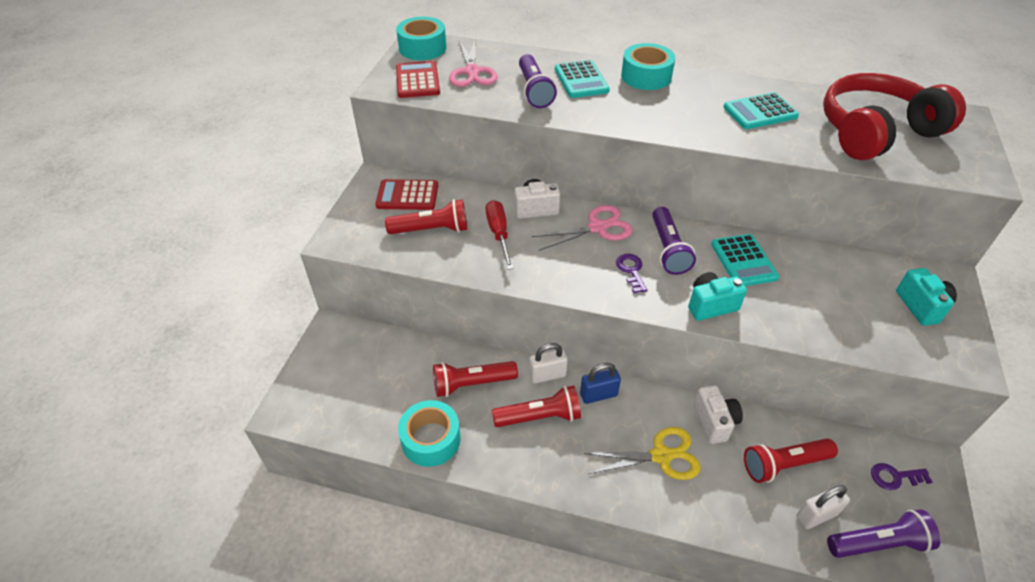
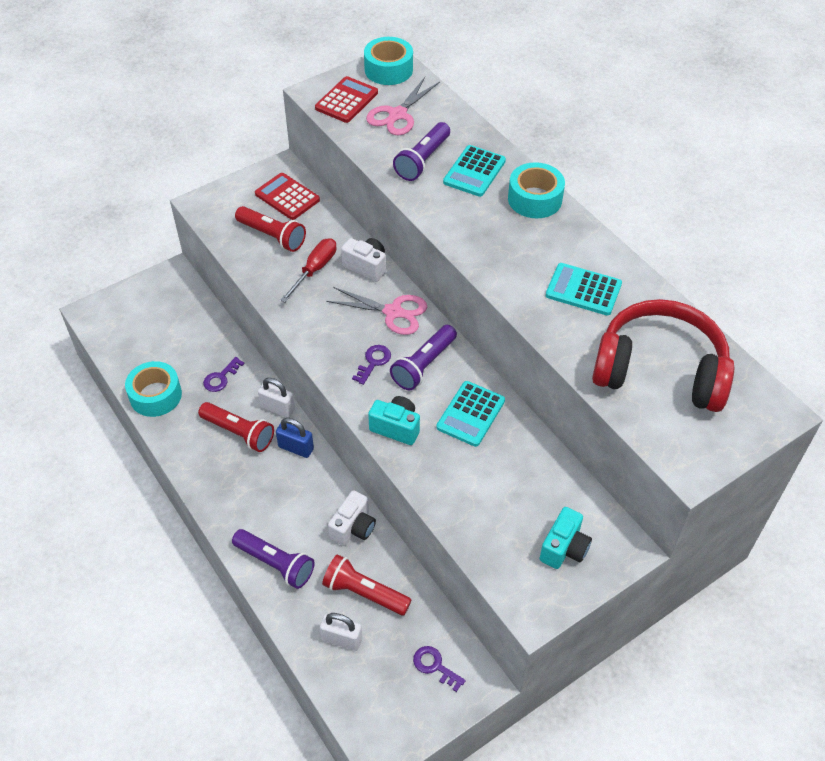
camera: 40 degrees right, 5 degrees up
red flashlight [433,361,518,397] -> purple key [203,357,244,392]
yellow scissors [584,427,701,480] -> none
purple flashlight [827,509,941,558] -> purple flashlight moved to [232,529,314,589]

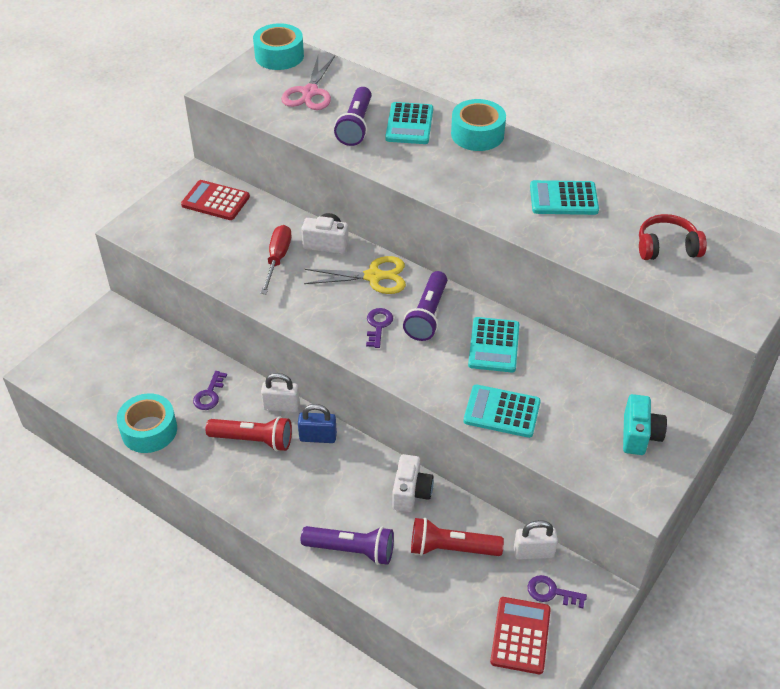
camera: 20 degrees left, 5 degrees down
red flashlight [235,206,306,252] -> none
red calculator [315,76,378,123] -> red calculator moved to [490,597,551,674]
white padlock [320,613,362,651] -> white padlock moved to [514,520,558,560]
pink scissors [326,287,427,335] -> yellow scissors [304,256,406,294]
turquoise camera [368,396,420,445] -> none
red headphones [592,299,734,412] -> red headphones [639,214,707,260], size x0.50
none -> turquoise calculator [464,385,541,438]

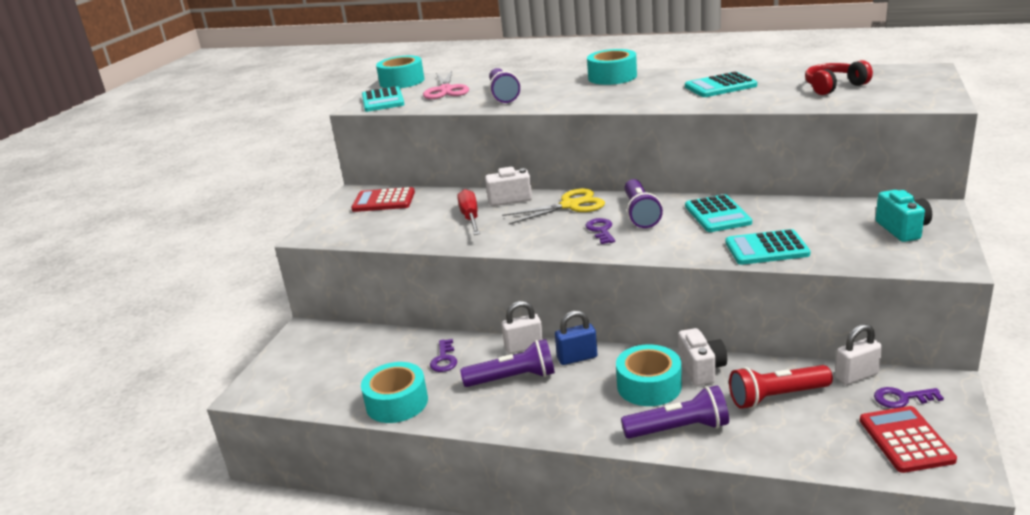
camera: 15 degrees left, 20 degrees down
red flashlight [205,416,292,451] -> purple flashlight [460,339,555,387]
turquoise calculator [385,102,433,144] -> turquoise calculator moved to [362,86,405,112]
none -> turquoise tape [616,344,682,406]

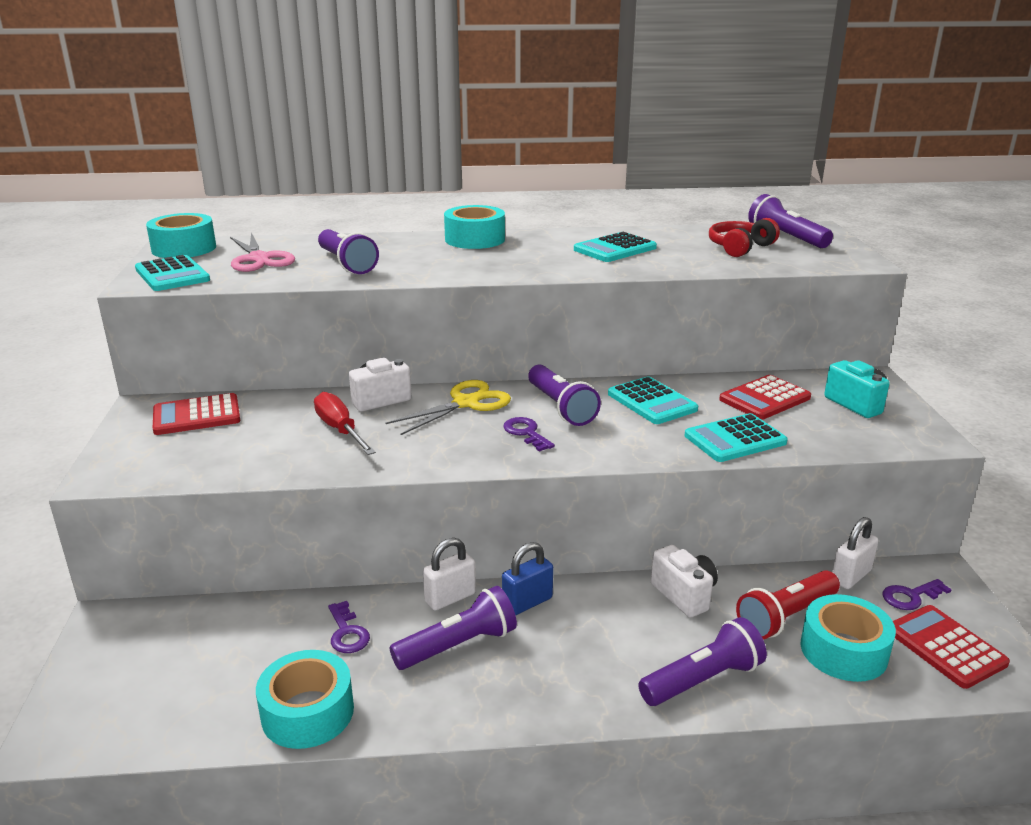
camera: 25 degrees left, 0 degrees up
turquoise tape [616,344,682,406] -> turquoise tape moved to [800,594,896,682]
none -> red calculator [719,375,811,420]
none -> purple flashlight [748,194,833,248]

